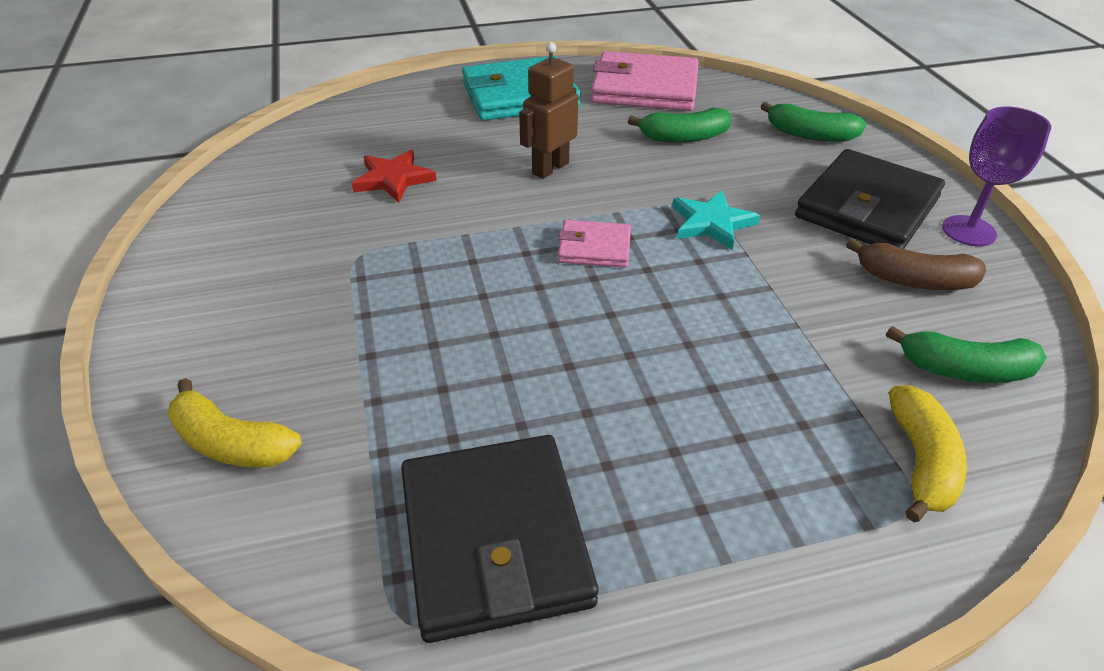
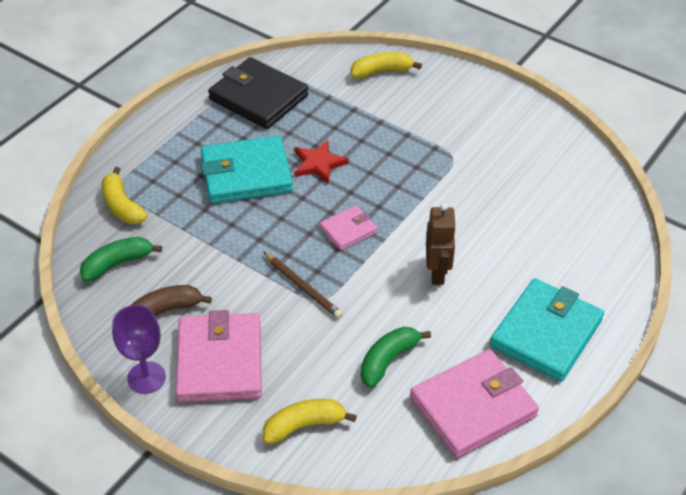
camera: 140 degrees right, 5 degrees up
red star [352,150,437,202] -> red star moved to [294,140,349,184]
turquoise star [672,190,760,250] -> brown pencil [263,252,343,318]
green banana [760,102,866,142] -> yellow banana [262,399,357,444]
black wallet [795,149,945,249] -> pink wallet [176,310,262,402]
none -> turquoise wallet [201,136,293,203]

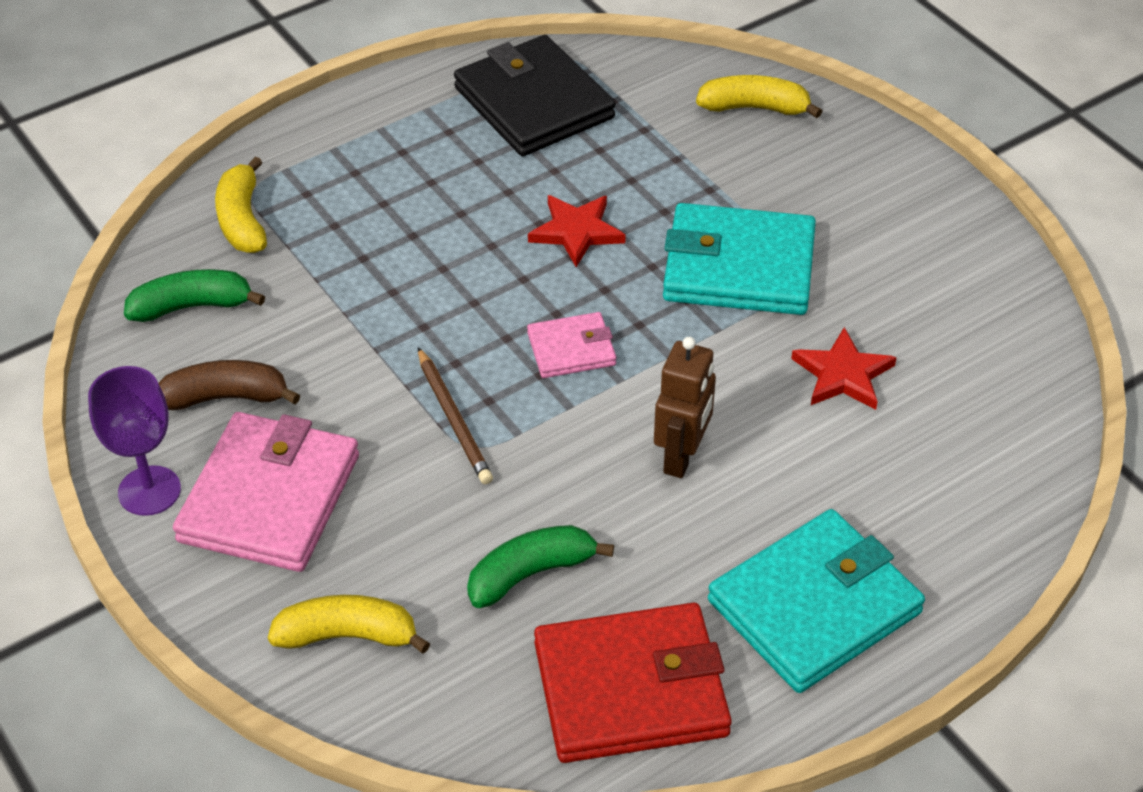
camera: 20 degrees right, 0 degrees up
turquoise wallet [201,136,293,203] -> turquoise wallet moved to [663,203,816,315]
pink wallet [410,349,539,458] -> red wallet [534,603,732,763]
none -> red star [791,327,897,410]

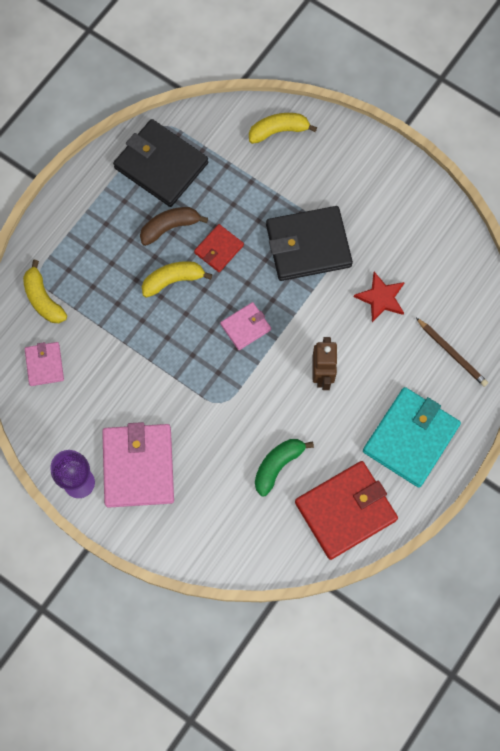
camera: 20 degrees left, 25 degrees up
green banana [124,269,265,322] -> pink wallet [25,342,64,386]
brown banana [159,360,300,410] -> brown banana moved to [140,207,208,246]
yellow banana [268,595,430,654] -> yellow banana moved to [142,261,213,298]
brown pencil [418,347,493,484] -> brown pencil moved to [416,318,488,387]
red star [528,195,626,267] -> red wallet [194,224,244,272]
turquoise wallet [663,203,816,315] -> black wallet [266,206,353,281]

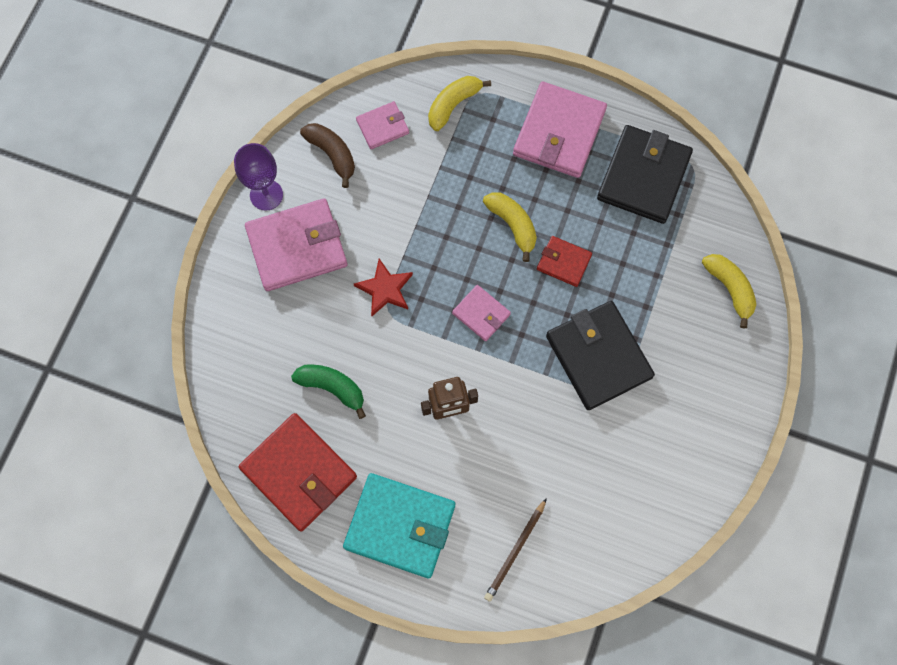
camera: 75 degrees right, 0 degrees up
brown banana [140,207,208,246] -> brown banana moved to [300,123,355,188]
red star [354,272,405,322] -> red star moved to [354,259,413,316]
none -> pink wallet [513,82,607,178]

